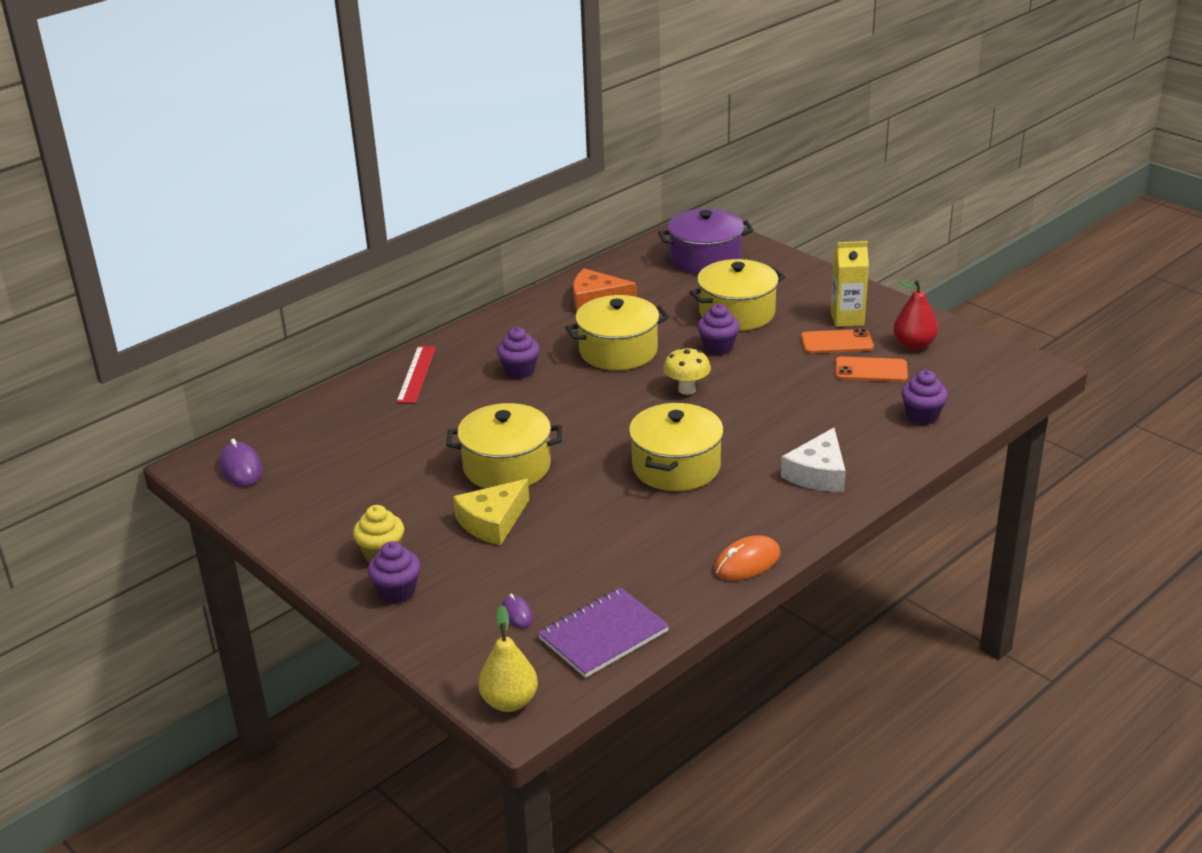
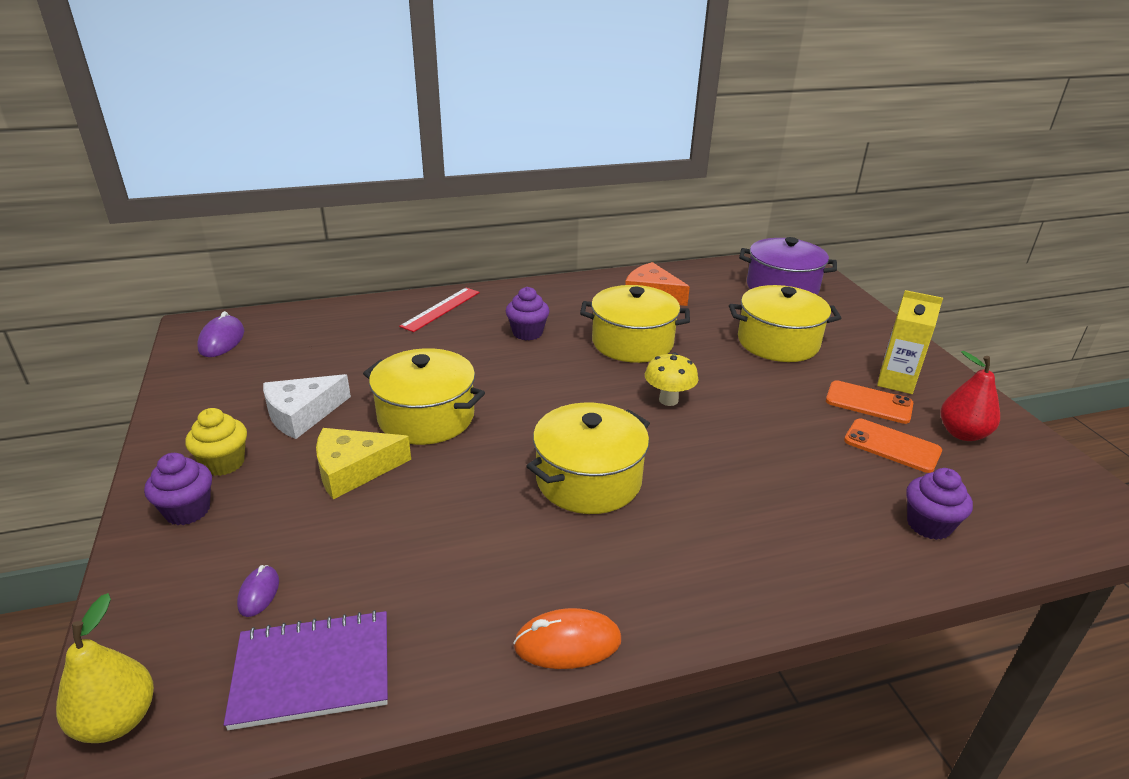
camera: 25 degrees right, 0 degrees up
purple cupcake [697,304,740,355] -> none
white cheese [781,428,846,492] -> white cheese moved to [263,374,351,439]

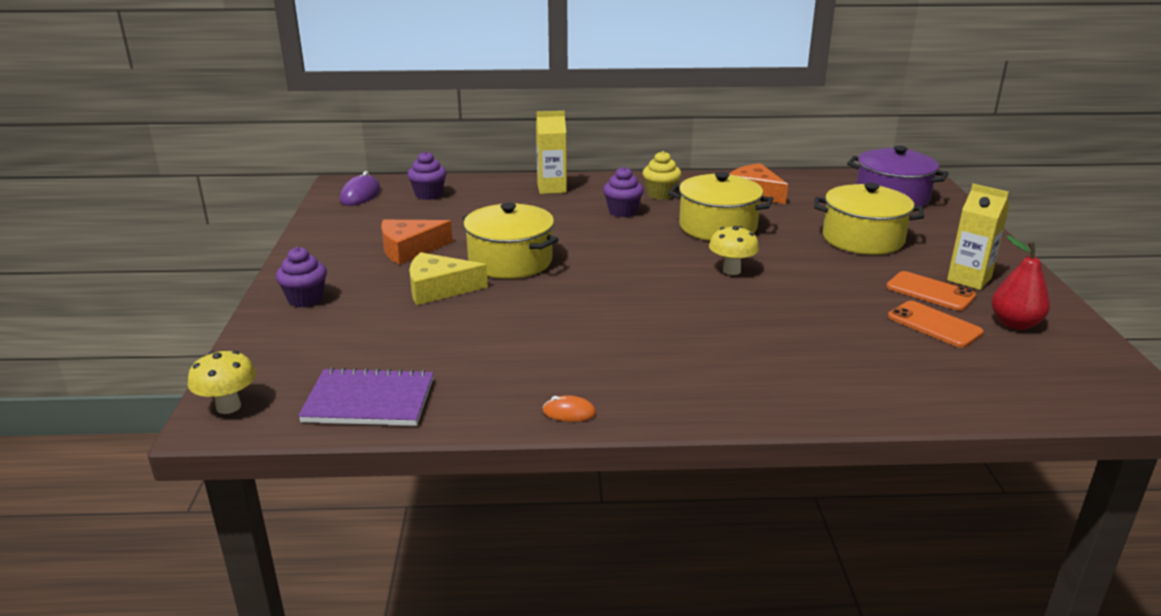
camera: 15 degrees right, 5 degrees down
yellow pear [56,593,154,743] -> yellow mushroom [188,351,256,414]
yellow cupcake [185,408,247,476] -> yellow cupcake moved to [643,151,681,200]
purple mouse [237,565,279,617] -> none
white cheese [263,374,351,439] -> orange cheese [381,220,453,265]
red ruler [399,288,480,332] -> yellow carton [536,111,567,194]
orange mouse [513,608,621,669] -> orange mouse [542,395,596,422], size x0.60
yellow pot [527,403,650,514] -> none
purple cupcake [906,468,973,540] -> purple cupcake moved to [407,151,447,200]

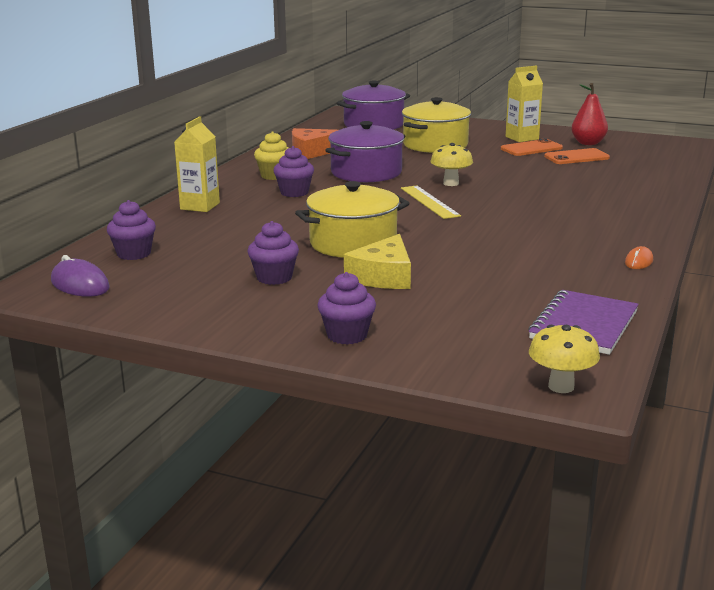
camera: 65 degrees left, 5 degrees down
orange cheese [381,220,453,265] -> purple cupcake [247,221,299,285]
yellow pot [668,172,774,241] -> purple pot [325,121,405,182]
none -> yellow ruler [401,185,461,219]

